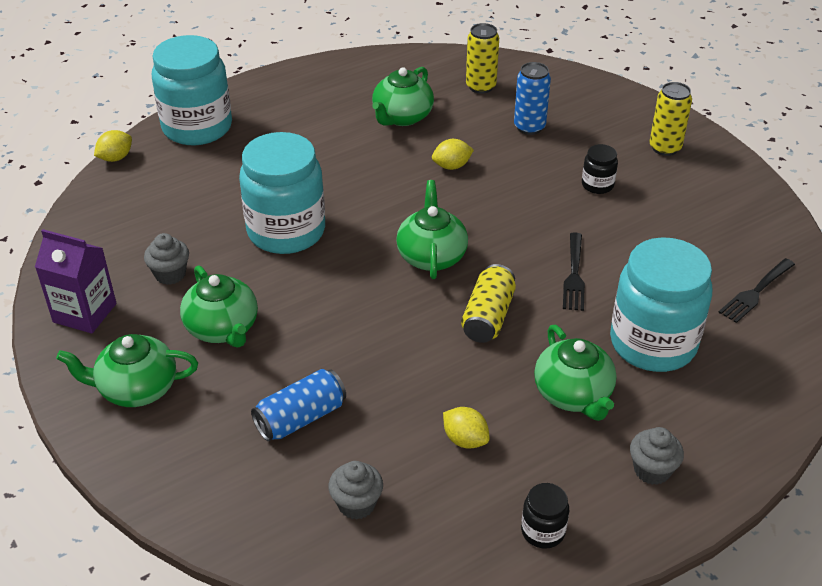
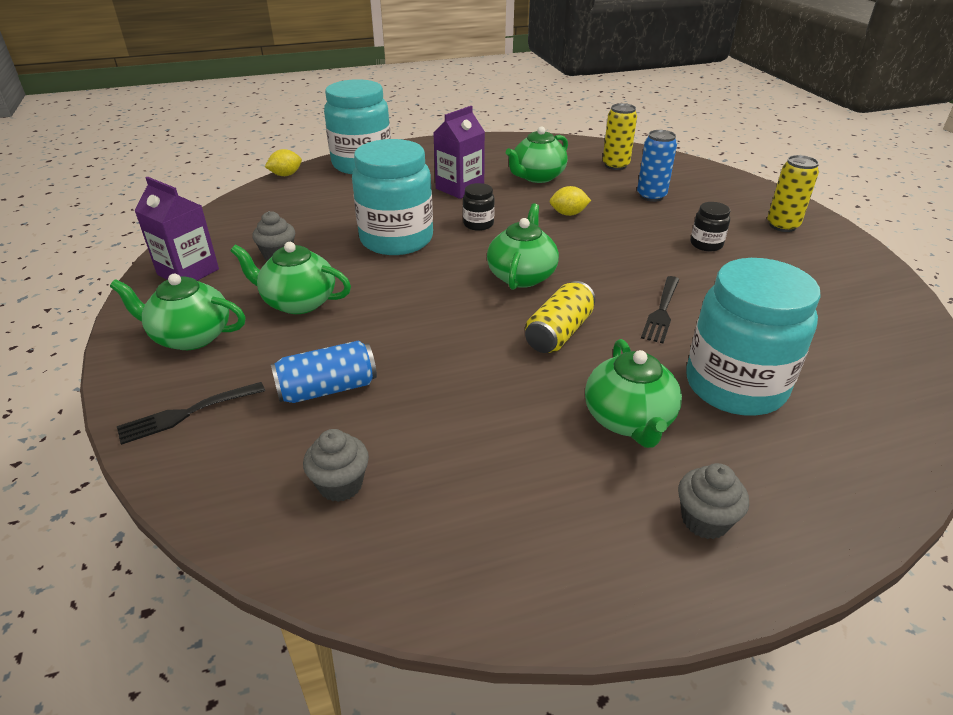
camera: 15 degrees right, 5 degrees down
green teapot [180,265,258,348] -> green teapot turned 120 degrees clockwise [231,242,351,314]
yellow lemon [443,407,489,449] -> none
black jar [521,483,569,549] -> black jar moved to [463,183,495,231]
black fork [718,258,795,323] -> black fork moved to [117,382,265,445]
none -> purple carton [433,106,485,199]

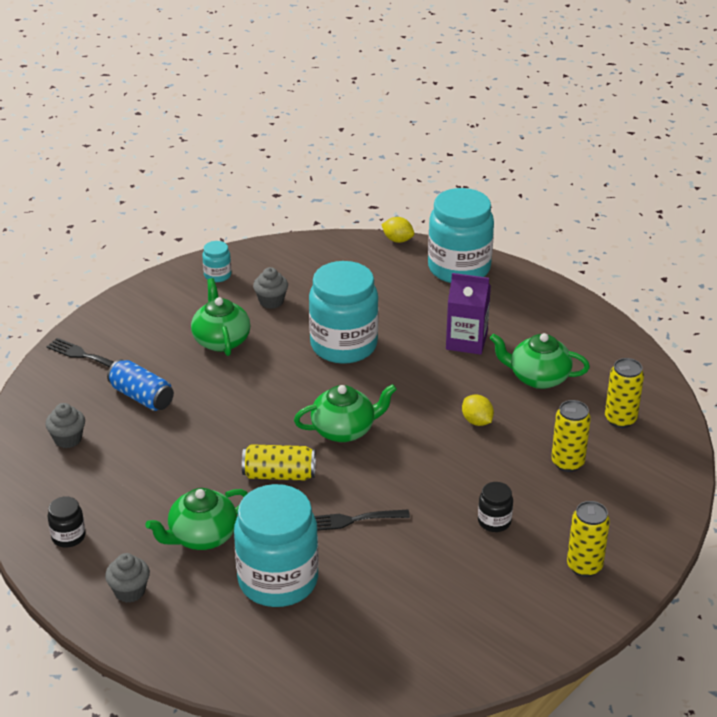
camera: 60 degrees right, 0 degrees up
green teapot [110,274,246,350] -> none
purple carton [134,177,219,281] -> turquoise jar [202,241,231,282]
black jar [463,183,495,231] -> black jar moved to [48,496,85,547]
blue can [637,130,677,202] -> yellow can [551,400,591,472]

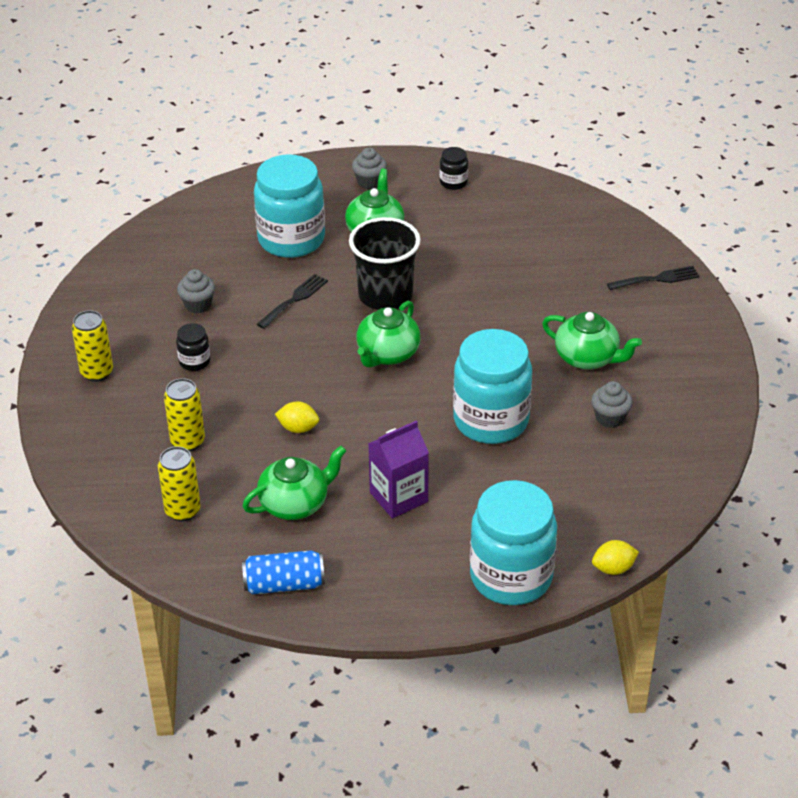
camera: 135 degrees right, 5 degrees up
grey cupcake [45,403,85,448] -> grey cupcake moved to [177,269,215,314]
blue can [107,359,174,411] -> blue can moved to [242,550,325,594]
turquoise jar [202,241,231,282] -> none
yellow can [242,444,316,480] -> black cup [349,217,421,310]

